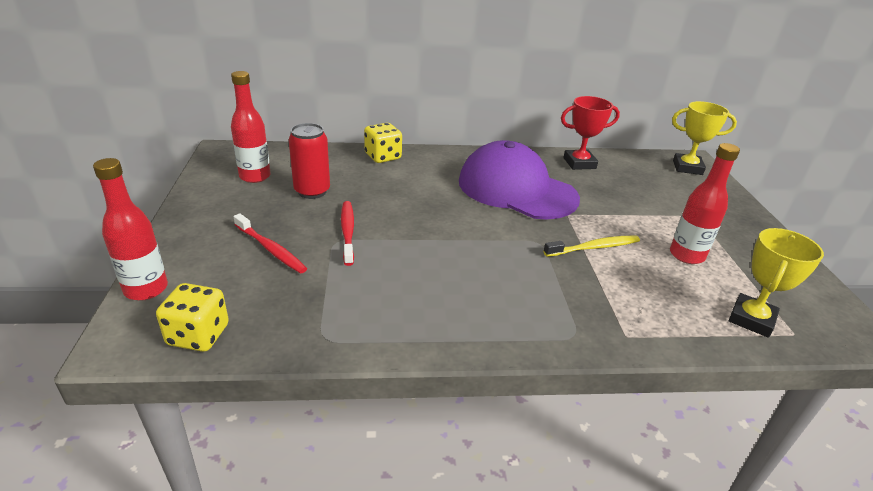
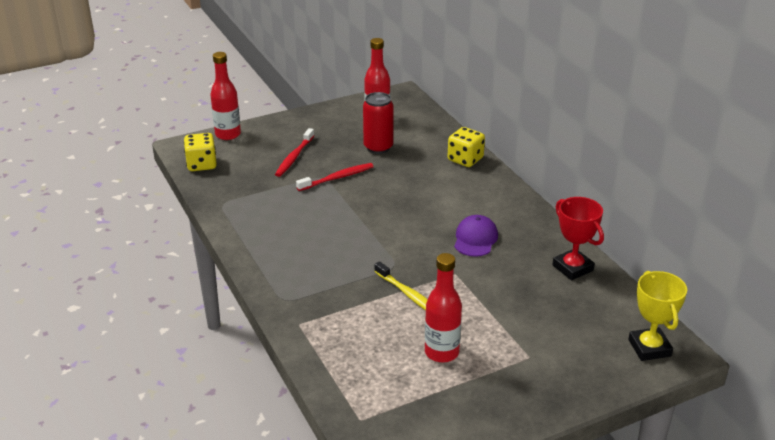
camera: 70 degrees right, 0 degrees up
purple cap [459,140,580,220] -> purple cap [454,215,498,257], size x0.46
yellow trophy [729,228,824,338] -> none

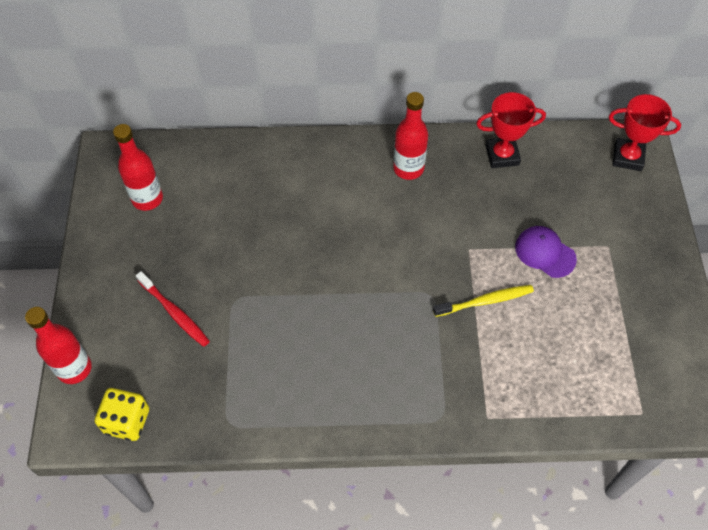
camera: 65 degrees left, 25 degrees up
red toothbrush [296,163,374,191] -> none
red can [363,92,394,154] -> none
red bottle [425,253,462,362] -> red bottle moved to [393,92,428,180]
yellow dice [448,127,485,167] -> none
purple cap [454,215,498,257] -> purple cap moved to [515,226,577,278]
yellow trophy [628,271,687,361] -> red trophy [609,94,681,171]

